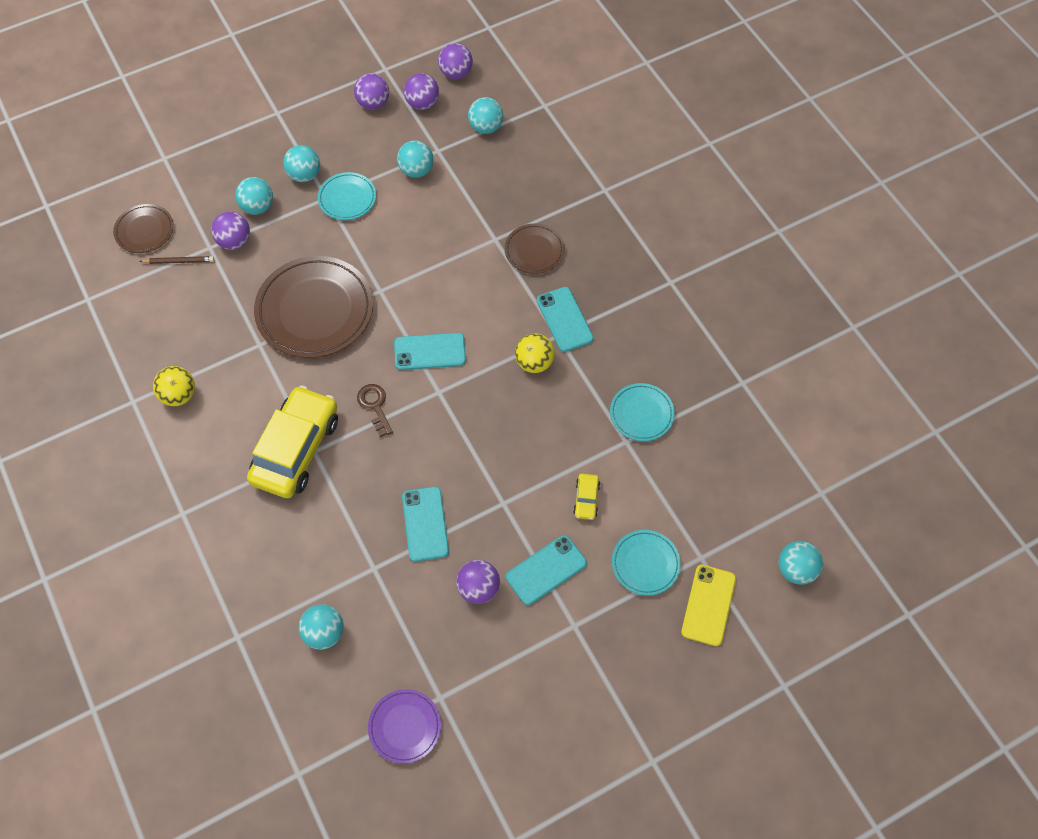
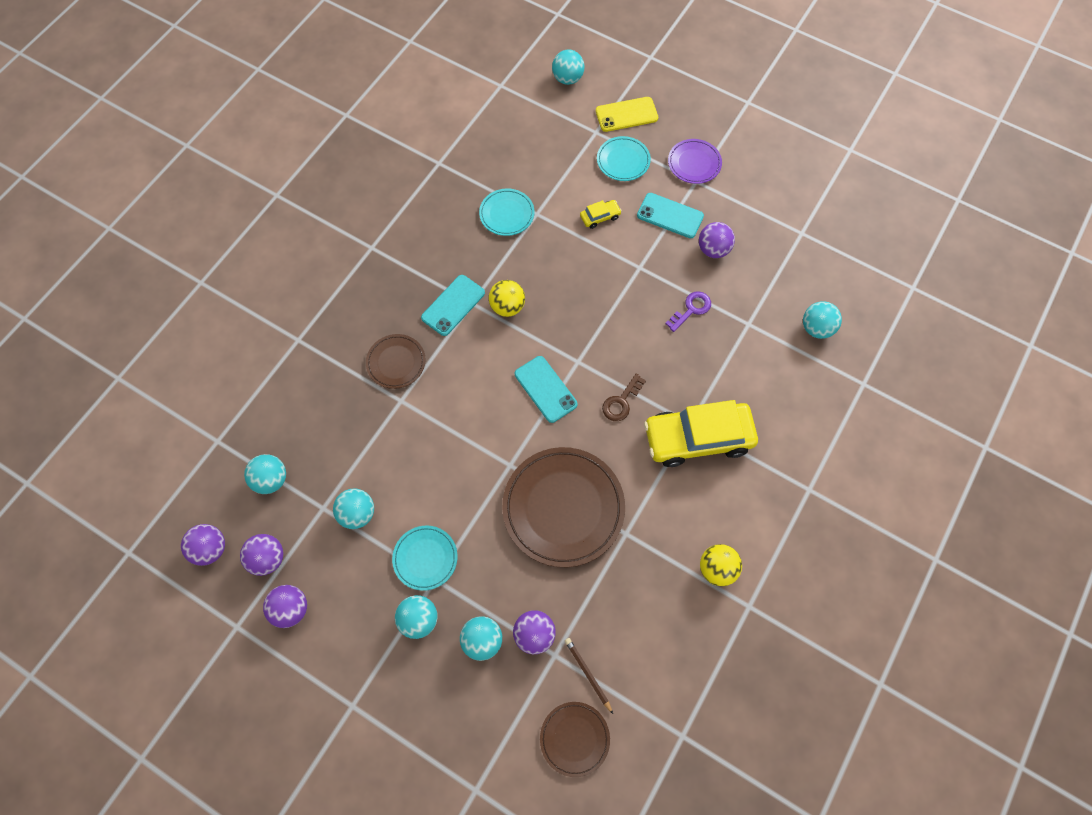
camera: 120 degrees left, 5 degrees up
purple plate [368,689,441,764] -> purple plate moved to [668,139,722,184]
turquoise phone [402,486,449,562] -> purple key [665,291,711,332]

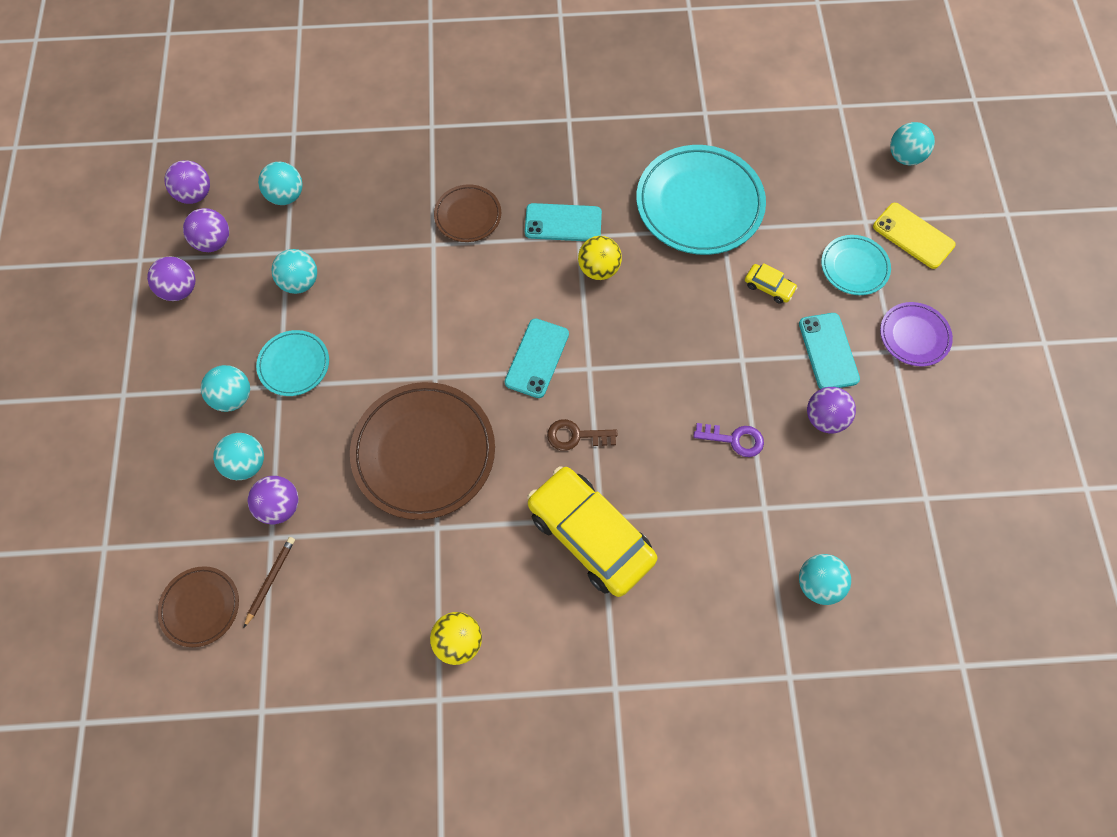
camera: 55 degrees right, 0 degrees up
turquoise plate [479,189,534,236] -> turquoise plate [636,145,766,255], size x1.92

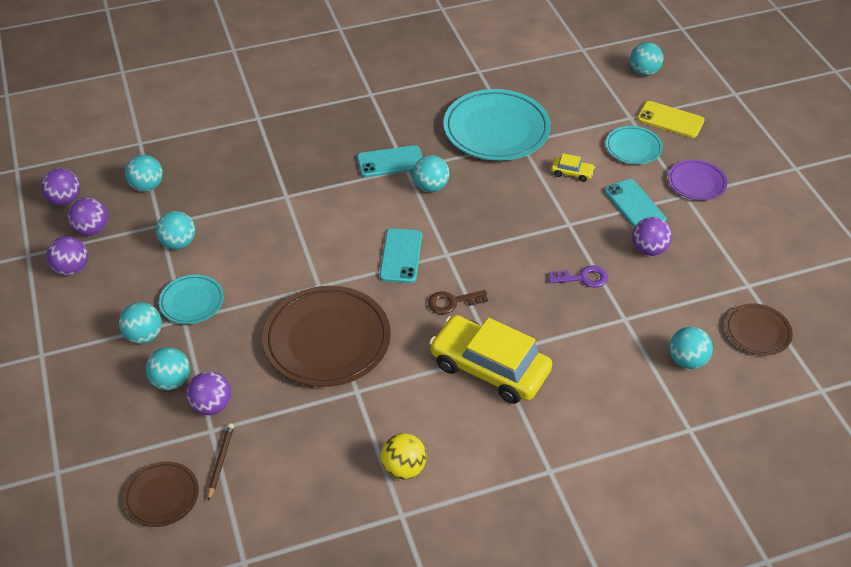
camera: 15 degrees left, 20 degrees down
brown plate [434,184,501,242] -> brown plate moved to [725,303,793,356]
yellow ball [578,236,622,280] -> turquoise ball [413,155,450,192]

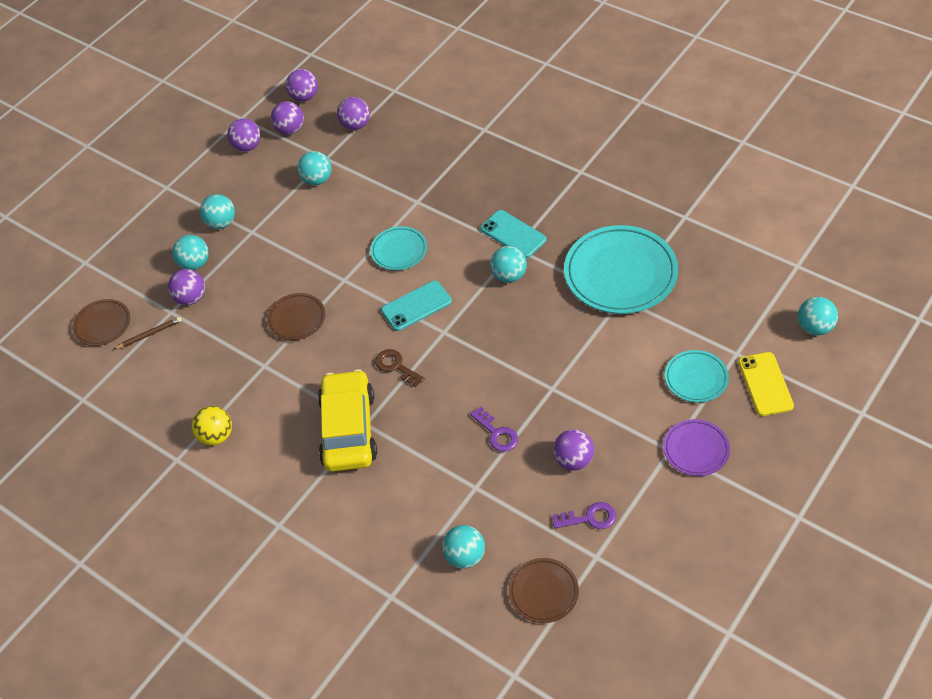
camera: 60 degrees right, 5 degrees up
turquoise ball [125,155,163,192] -> purple ball [337,97,370,130]
turquoise plate [159,275,224,324] -> turquoise plate moved to [370,226,427,270]
brown plate [262,286,391,387] -> brown plate [267,293,325,340], size x0.52
yellow car [551,153,595,182] -> none
turquoise phone [604,179,666,228] -> none
none -> purple key [553,502,616,529]

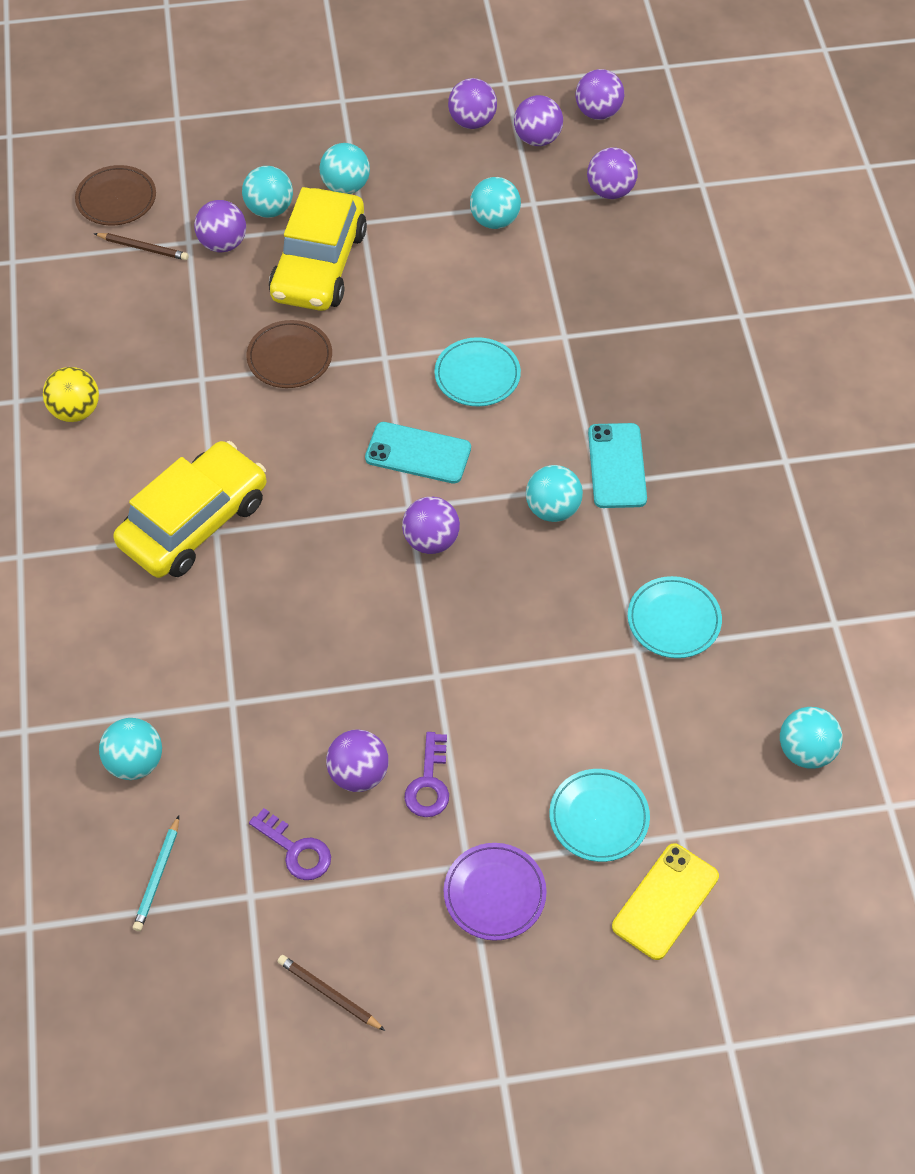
camera: 40 degrees right, 5 degrees up
brown key [375,349,425,387] -> none
purple key [470,407,518,452] -> purple key moved to [404,732,449,817]
brown plate [509,558,579,623] -> turquoise pencil [133,815,179,931]
turquoise plate [564,225,678,314] -> turquoise plate [628,576,722,658], size x0.52
turquoise ball [798,297,838,336] -> turquoise ball moved to [780,707,843,769]
none -> yellow car [269,187,367,311]
none -> brown pencil [277,955,385,1031]
none -> purple ball [402,497,460,554]

